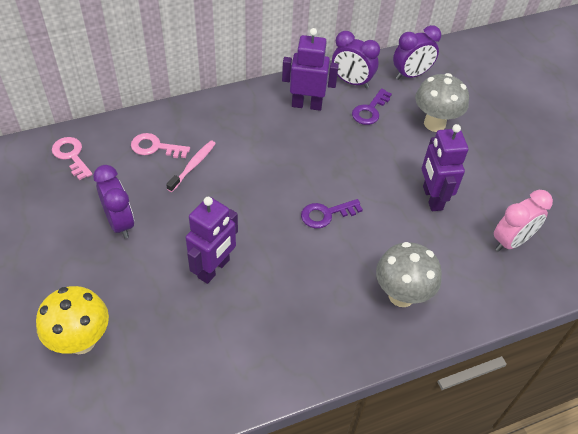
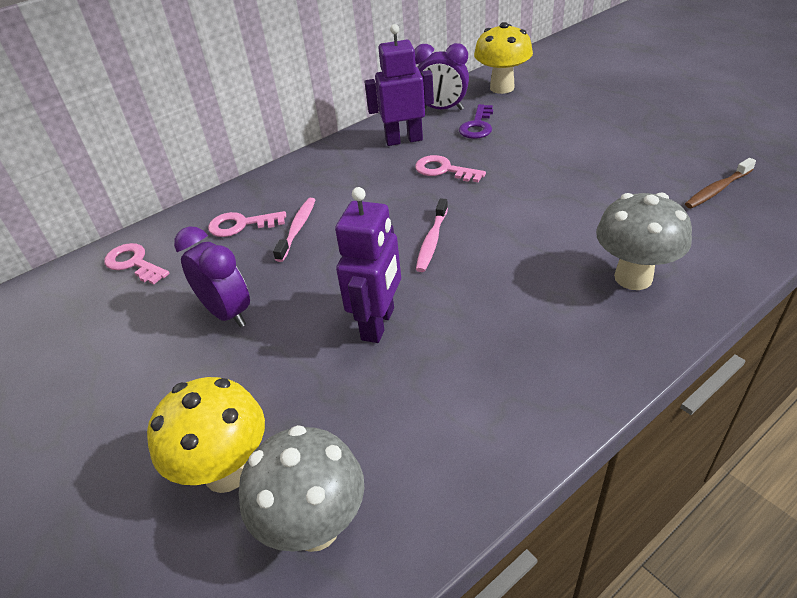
camera: 10 degrees left, 10 degrees down
purple key [301,199,363,229] -> none
purple clock [393,25,441,80] -> yellow mushroom [474,22,533,94]
grey mushroom [415,73,469,132] -> grey mushroom moved to [239,425,364,552]
purple robot [422,124,468,211] -> none
pink clock [494,190,553,252] -> brown toothbrush [685,158,756,208]
none -> pink key [415,155,486,182]
none -> pink toothbrush [416,198,448,272]

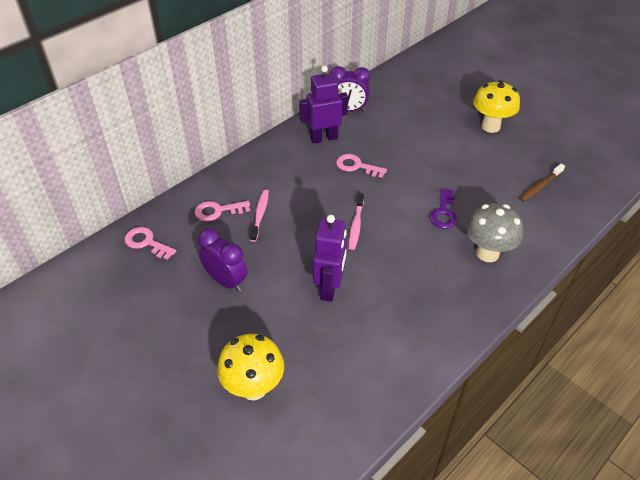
camera: 10 degrees left, 5 degrees up
grey mushroom [239,425,364,552] -> none
purple key [459,104,493,139] -> purple key moved to [430,188,457,229]
yellow mushroom [474,22,533,94] -> yellow mushroom moved to [473,80,520,133]

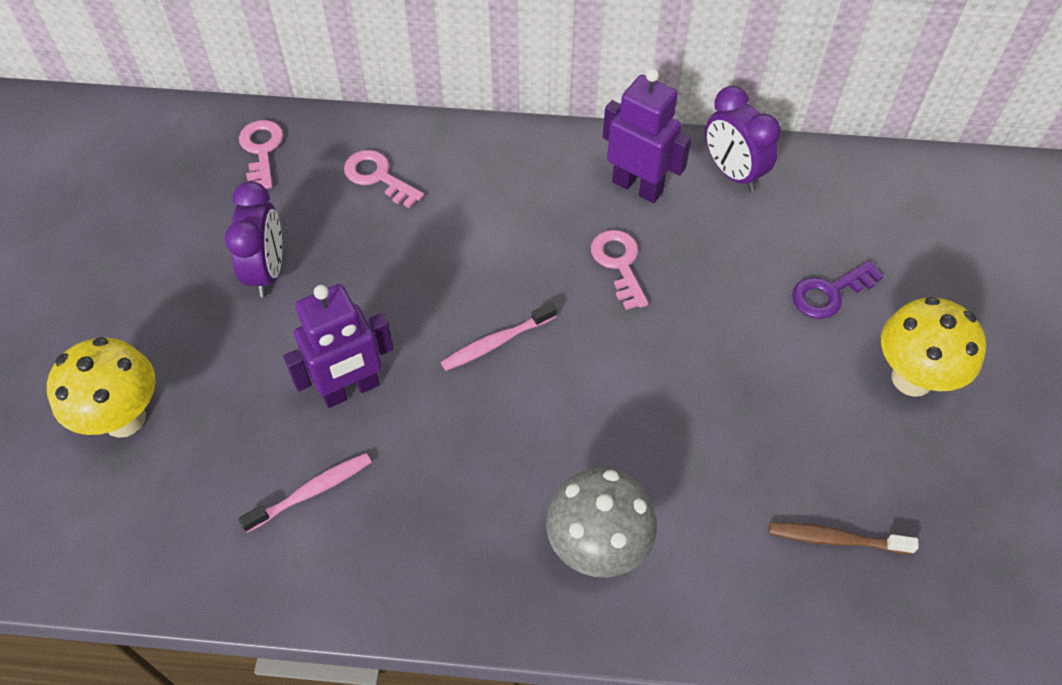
camera: 50 degrees right, 10 degrees up
pink toothbrush [250,190,269,242] -> pink toothbrush moved to [238,453,371,532]
purple key [430,188,457,229] -> purple key moved to [792,261,883,319]

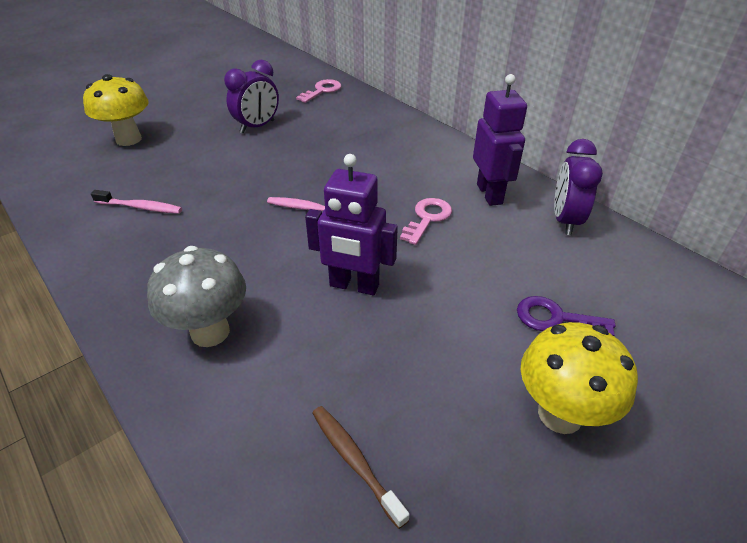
camera: 45 degrees right, 15 degrees down
purple robot [283,284,394,408] -> purple robot moved to [305,154,398,295]
pink key [344,150,424,208] -> none

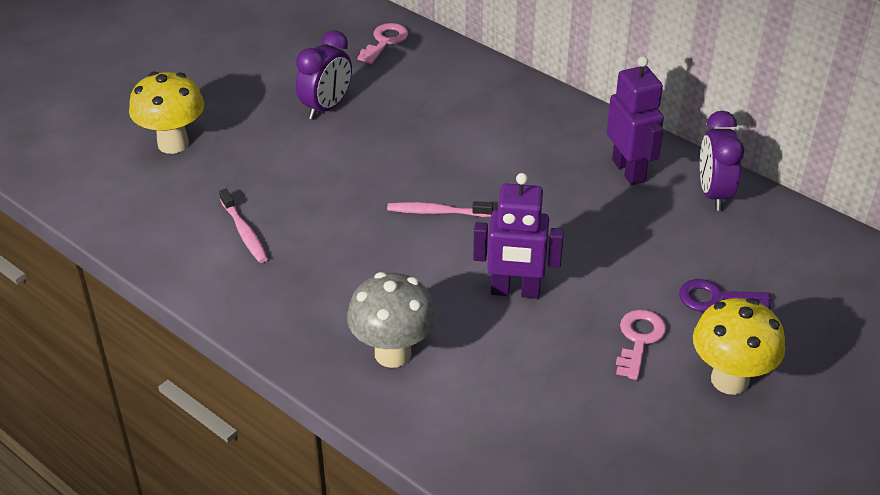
camera: 10 degrees left, 0 degrees up
pink toothbrush [91,190,182,214] -> pink toothbrush turned 60 degrees clockwise [219,189,268,263]
brown toothbrush [312,406,410,529] -> none
pink key [400,198,452,245] -> pink key moved to [616,310,666,380]

